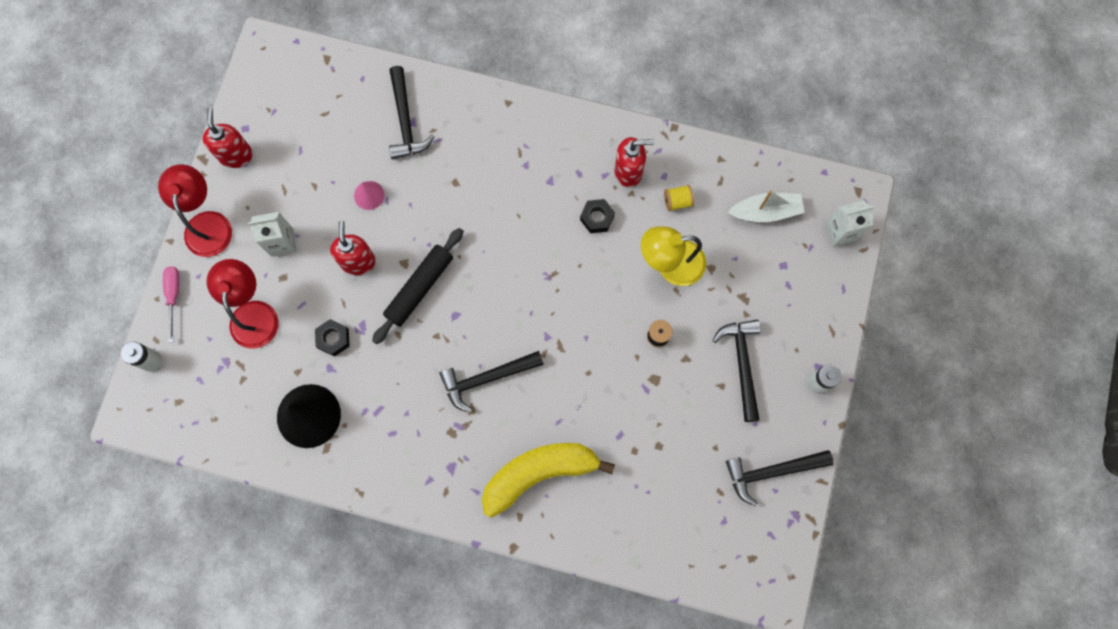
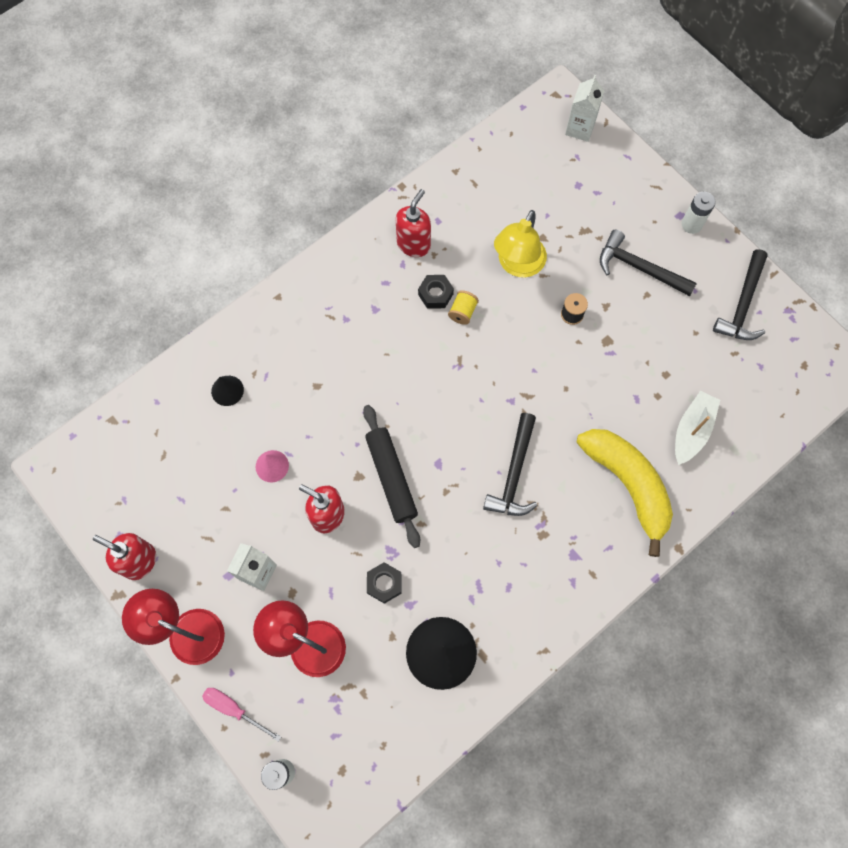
camera: 55 degrees left, 5 degrees down
black hammer [389,66,434,160] -> black cone [211,376,244,406]
yellow banana [482,443,615,518] -> yellow banana turned 135 degrees clockwise [577,429,673,557]
yellow spool [664,185,694,211] -> yellow spool moved to [448,290,479,325]
white boat [728,190,805,222] -> white boat moved to [675,391,720,465]

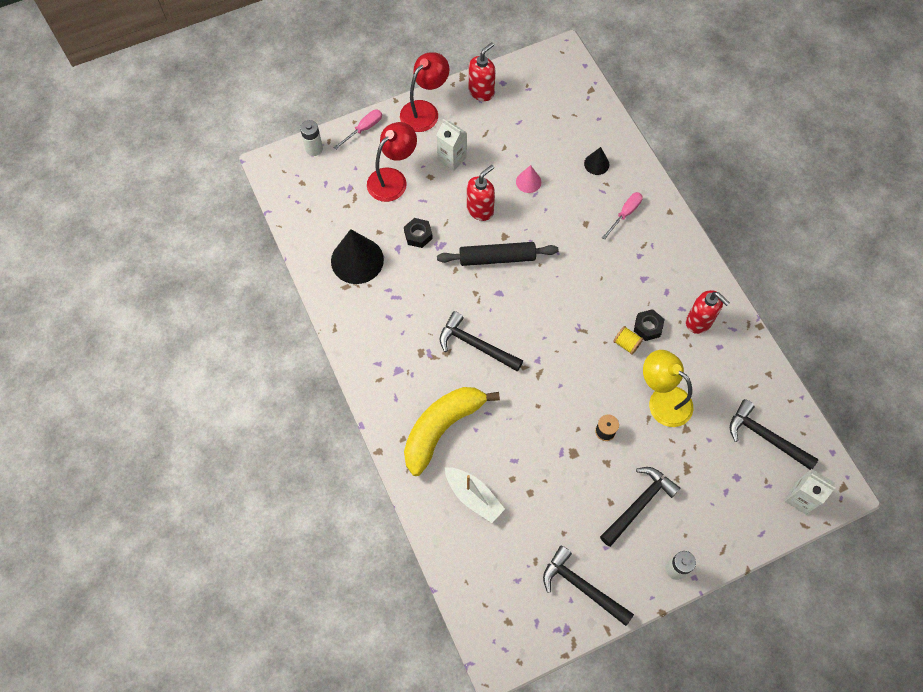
camera: 105 degrees right, 5 degrees down
yellow banana [577,429,673,557] -> yellow banana turned 150 degrees clockwise [404,387,500,476]
none -> pink screwdriver [602,192,643,240]
none -> black hammer [730,399,819,470]

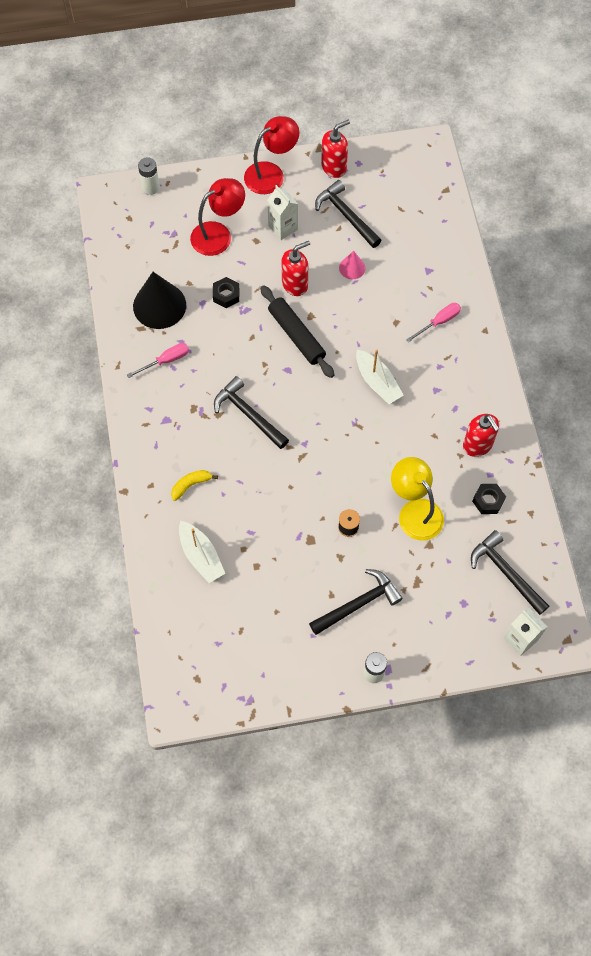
camera: 15 degrees right, 0 degrees up
pink screwdriver [333,110,382,150] -> pink screwdriver moved to [127,343,189,378]
yellow banana [404,387,500,476] -> yellow banana [171,470,218,501], size x0.43
black rolling pin [437,242,558,266] -> black rolling pin turned 45 degrees clockwise [260,285,334,378]
black hammer [543,546,634,626] -> black hammer moved to [315,180,382,248]
black cone [584,147,609,175] -> none
yellow spool [613,326,643,355] -> none
black nut [634,309,664,341] -> black nut moved to [472,484,506,514]
none -> white boat [356,350,404,404]

